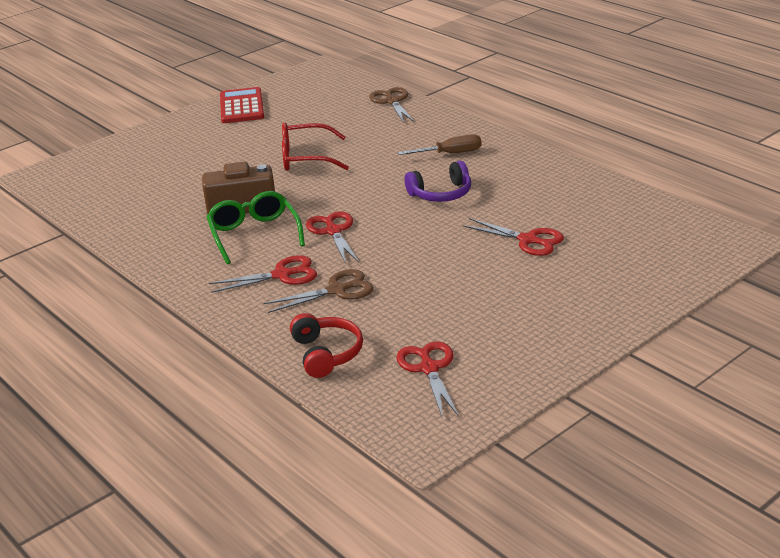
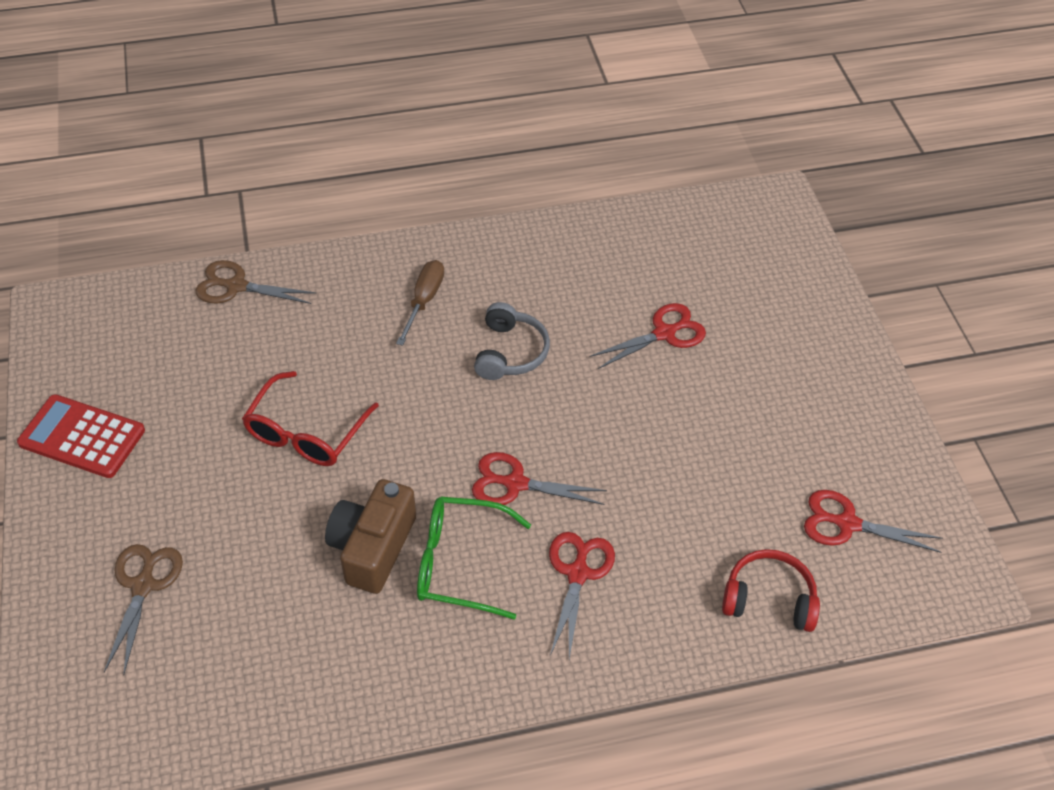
camera: 65 degrees left, 20 degrees up
brown scissors [263,269,373,313] -> brown scissors moved to [104,544,183,675]
purple headphones [405,161,471,202] -> grey headphones [474,302,550,380]

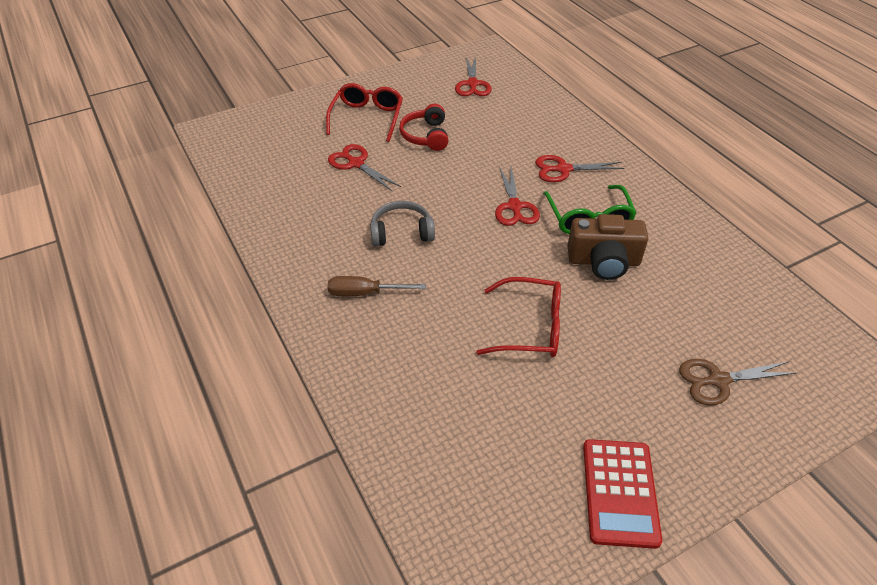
camera: 105 degrees left, 5 degrees down
brown scissors [196,260,317,304] -> none
red headphones [722,549,820,632] -> red headphones moved to [399,104,448,151]
none -> red glasses [326,83,403,142]

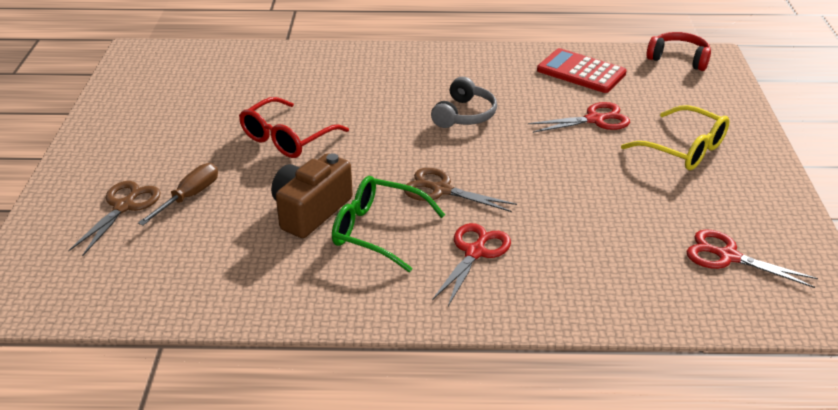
camera: 120 degrees right, 10 degrees down
red glasses [326,83,403,142] -> yellow glasses [621,105,730,170]
brown screwdriver [328,276,426,296] -> brown screwdriver moved to [138,163,218,226]
red headphones [399,104,448,151] -> red headphones moved to [646,32,711,71]
red scissors [495,167,540,226] -> brown scissors [404,168,517,212]
red calculator [583,439,662,549] -> red calculator moved to [537,48,627,93]

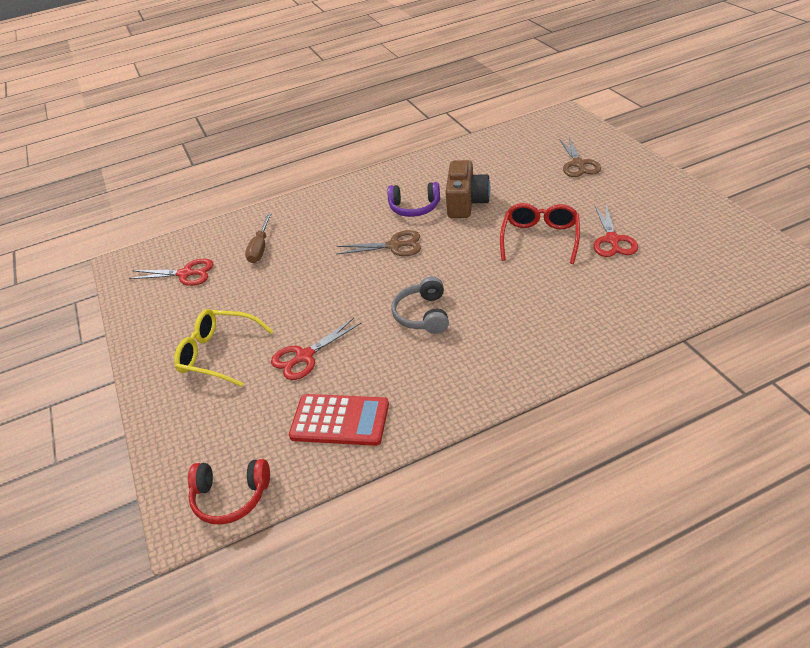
camera: 160 degrees right, 5 degrees up
brown screwdriver [138,163,218,226] -> brown screwdriver moved to [245,214,271,263]
green glasses [332,176,445,272] -> purple headphones [387,182,440,217]
red scissors [432,223,511,306] -> red scissors moved to [593,204,638,257]

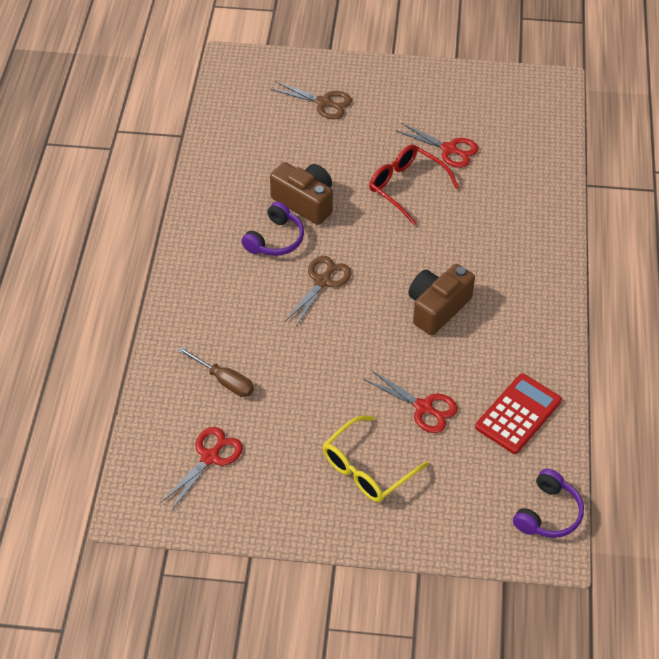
camera: 65 degrees left, 10 degrees up
red headphones [188,459,270,525] -> purple headphones [513,469,584,538]
red scissors [271,318,362,380] -> red scissors turned 45 degrees counterclockwise [364,370,458,433]
grey headphones [391,277,449,334] -> brown camera [408,264,475,335]

